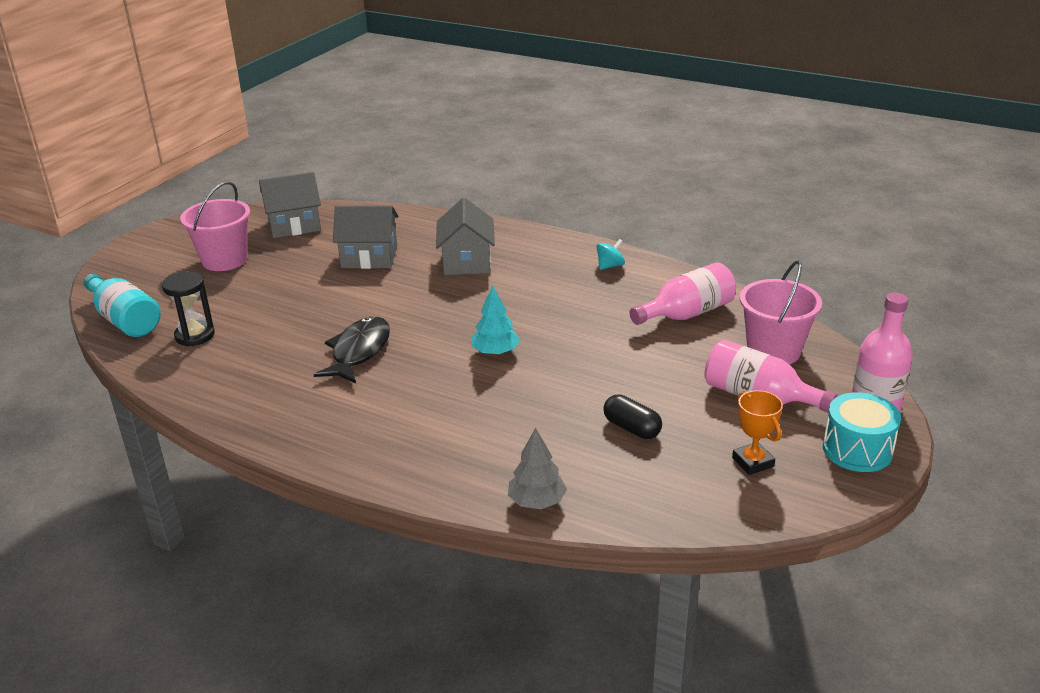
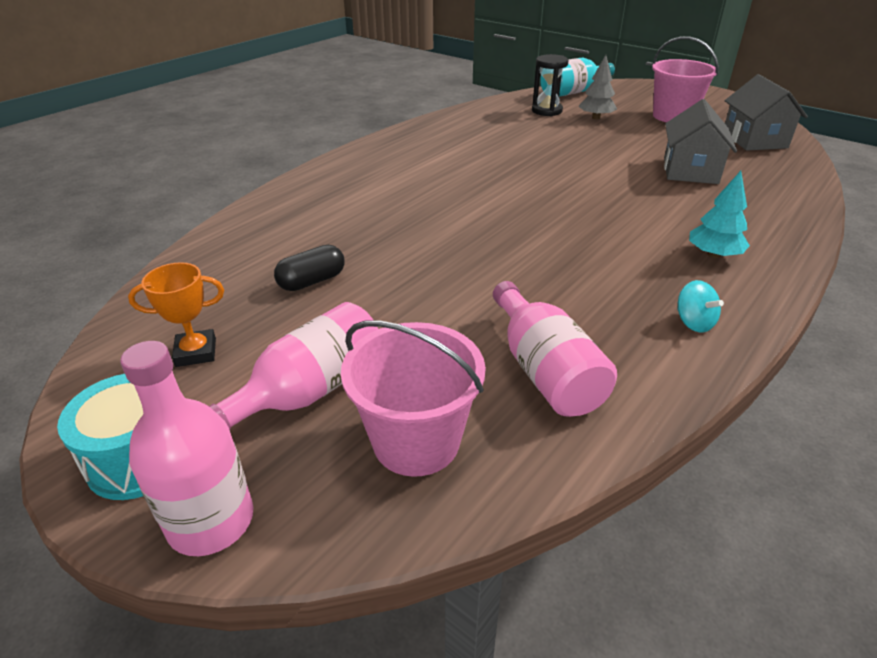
camera: 100 degrees right, 5 degrees up
black fish [313,317,390,383] -> none
grey house [436,197,495,275] -> none
turquoise tree [472,286,520,355] -> turquoise tree moved to [689,171,750,258]
grey tree [508,428,567,509] -> grey tree moved to [578,55,617,119]

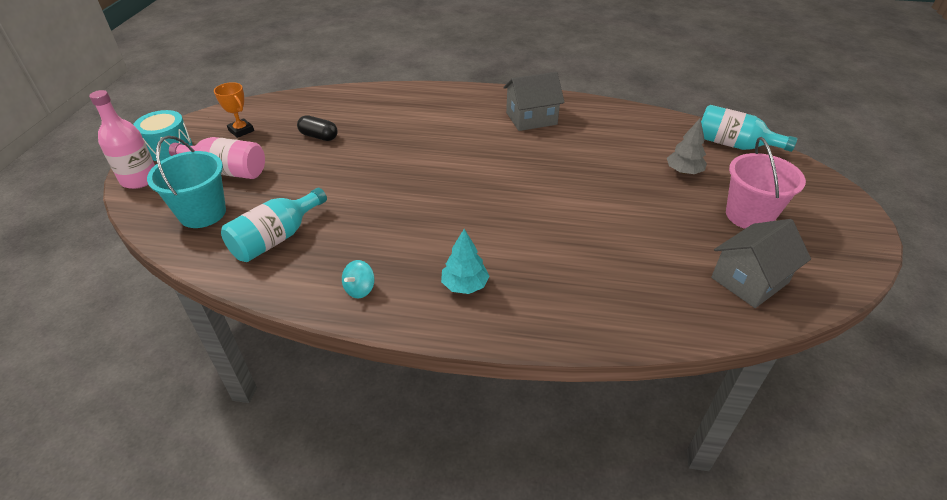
camera: 60 degrees right, 5 degrees up
pink bucket [341,321,486,477] -> turquoise bucket [147,135,226,228]
pink bottle [493,281,617,417] -> turquoise bottle [221,188,327,262]
black hourglass [532,54,569,116] -> none
grey house [664,99,737,184] -> grey house moved to [503,72,565,131]

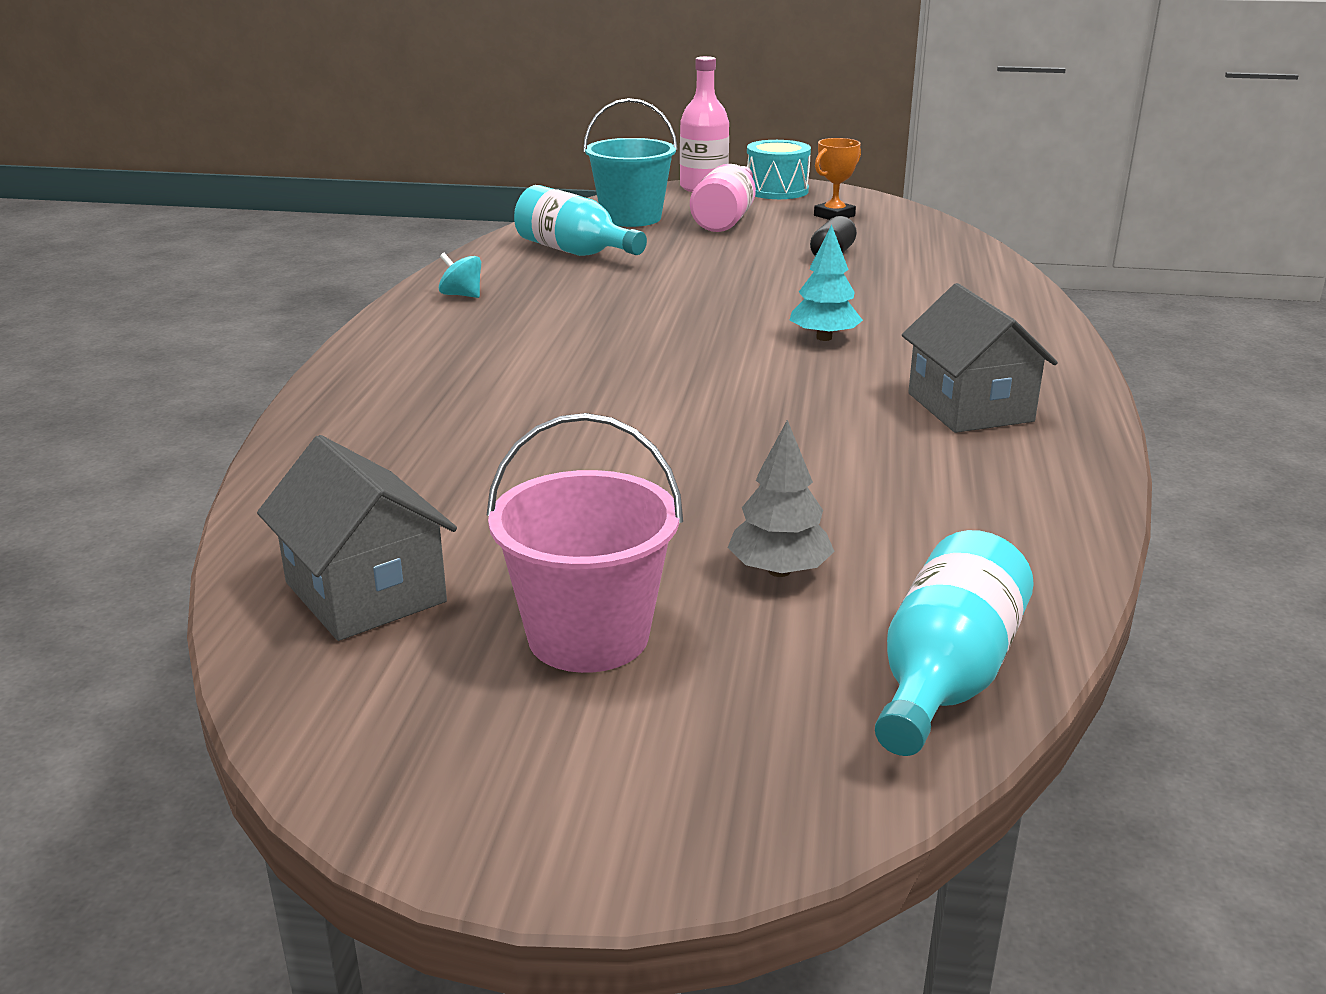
camera: 90 degrees right, 15 degrees down
turquoise tree [441,229,489,294] -> turquoise tree moved to [790,225,863,341]

